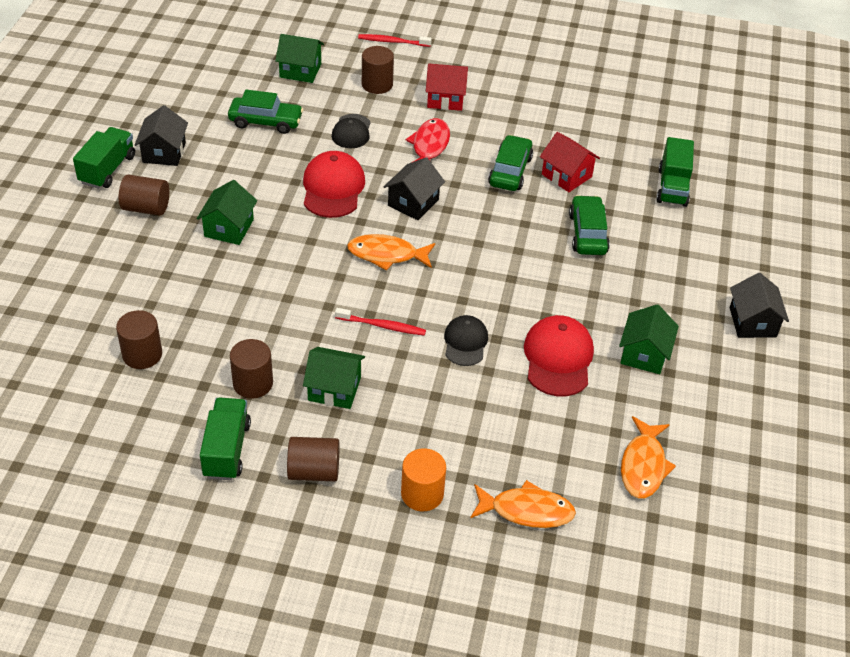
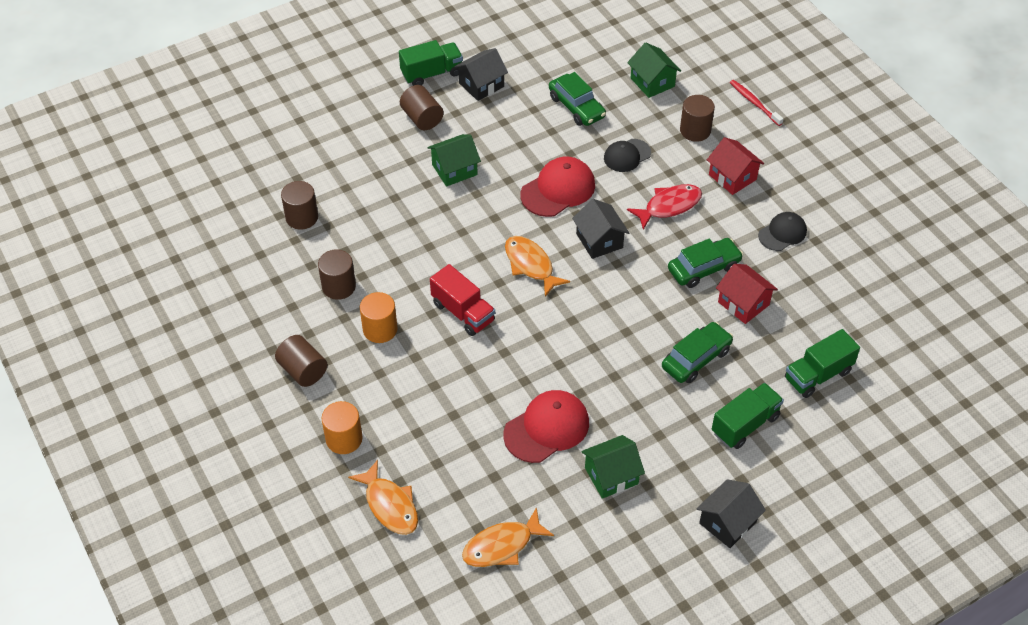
camera: 50 degrees right, 5 degrees up
green truck [200,398,251,480] -> green truck moved to [712,383,784,449]
green house [303,347,365,409] -> orange cylinder [360,292,398,343]
red toothbrush [335,308,426,336] -> red truck [430,264,495,336]
black house [383,157,445,220] -> black house turned 75 degrees clockwise [572,199,629,259]
black cap [444,315,488,366] -> black cap moved to [758,212,807,251]
red house [540,132,600,192] -> red house turned 45 degrees counterclockwise [716,264,778,324]

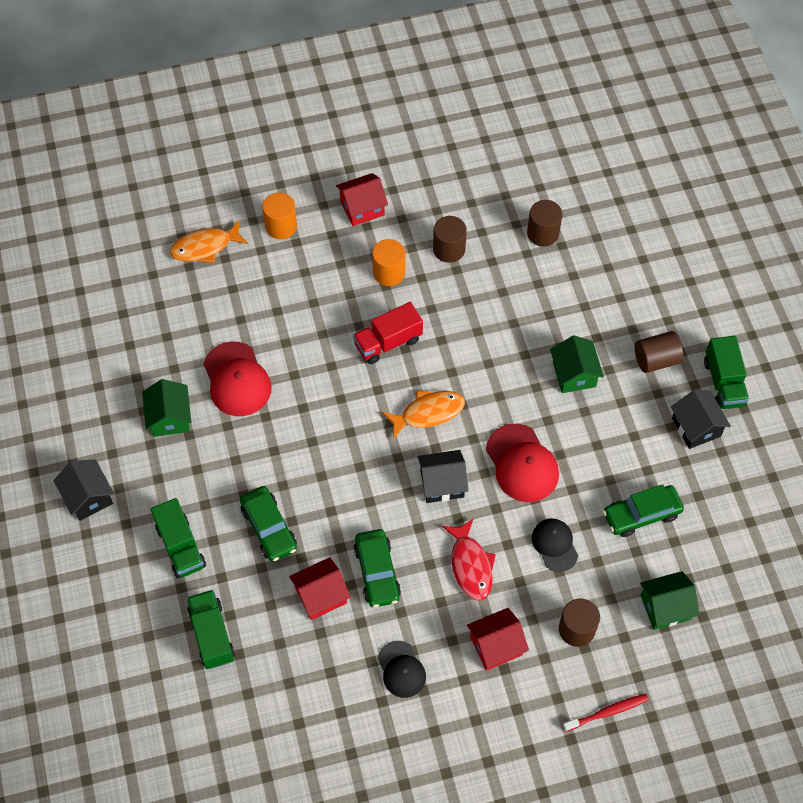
camera: 105 degrees right, 10 degrees up
brown cylinder [275,335,327,387] -> red house [336,173,388,226]
orange fish [462,507,554,567] -> none

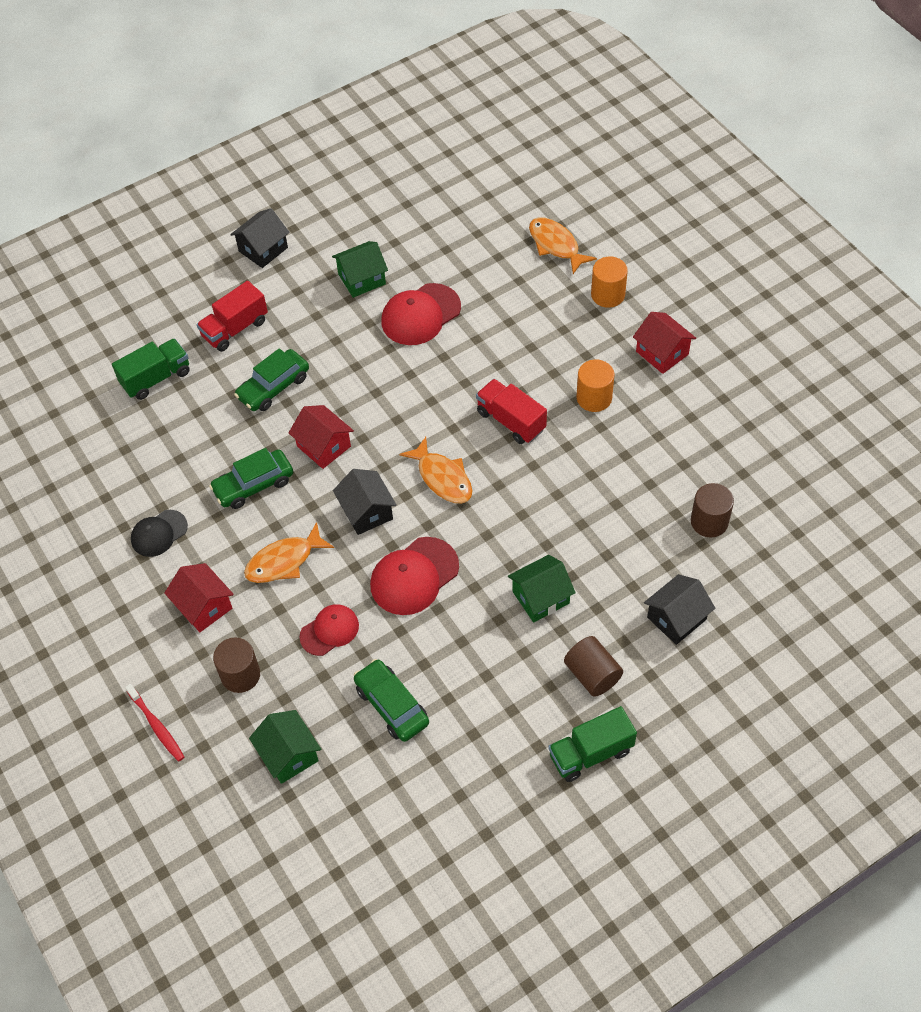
camera: 75 degrees right, 5 degrees down
green truck [151,498,206,578] -> red truck [196,281,268,352]
red house [289,557,351,620] -> red house moved to [289,405,354,469]
brown cylinder [433,216,467,263] -> none
red fish [442,518,496,600] -> orange fish [244,522,334,583]
black cap [532,519,578,572] -> red cap [300,604,359,656]
black house [671,390,731,449] -> black house moved to [644,574,715,645]

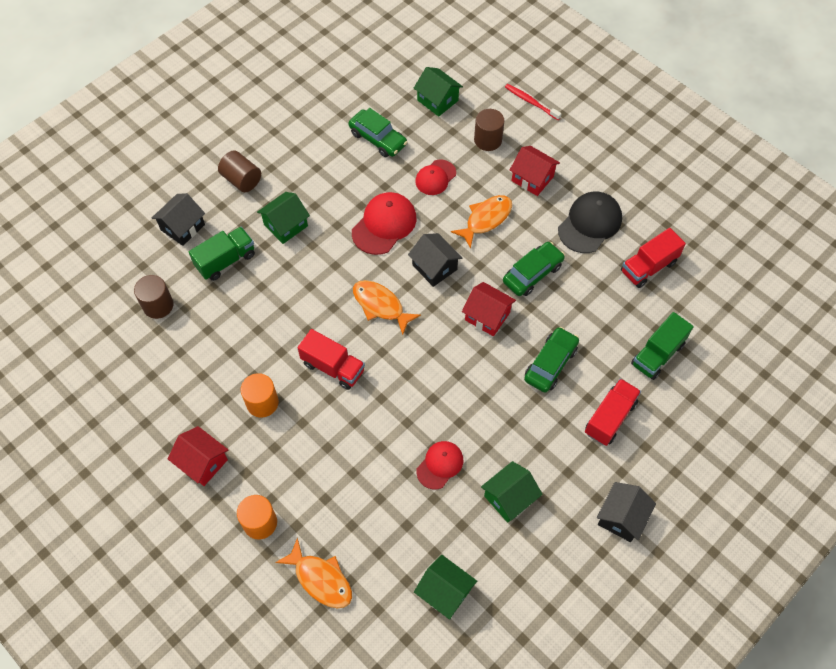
camera: 165 degrees right, 5 degrees up
black cap [131,510,188,557] -> black cap [558,192,622,253], size x1.57
red cap [381,283,461,345] -> red cap [416,441,463,489], size x0.64
green truck [548,706,637,782] -> green truck moved to [189,227,255,281]
none -> green house [414,555,477,620]
none -> red truck [621,228,686,288]

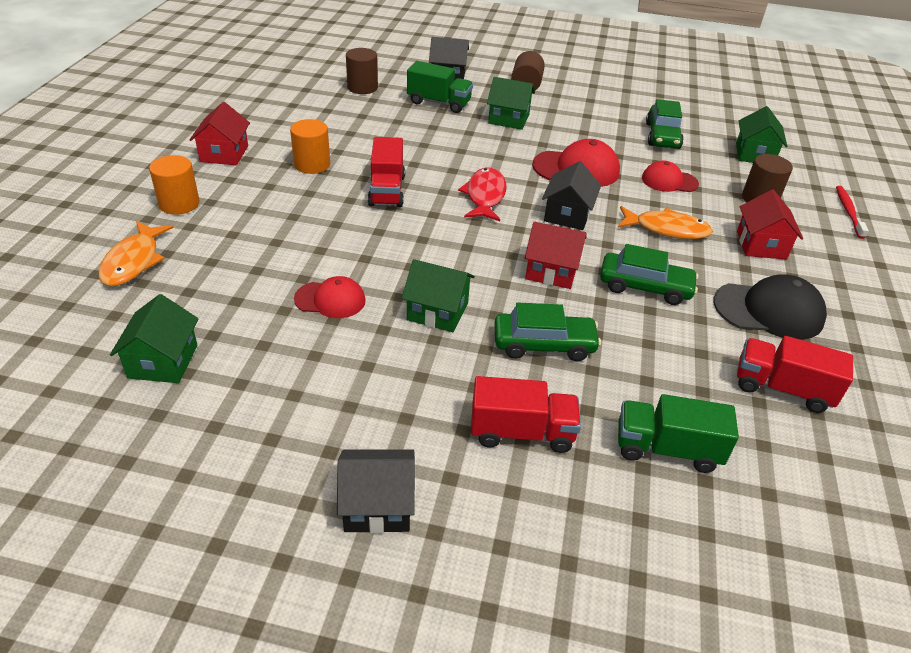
camera: 55 degrees right, 20 degrees down
orange fish [353,280,421,335] -> red fish [458,167,507,221]
red house [462,282,516,336] -> red house turned 75 degrees counterclockwise [525,222,587,289]
green house [481,461,543,523] -> green house moved to [402,259,475,332]

